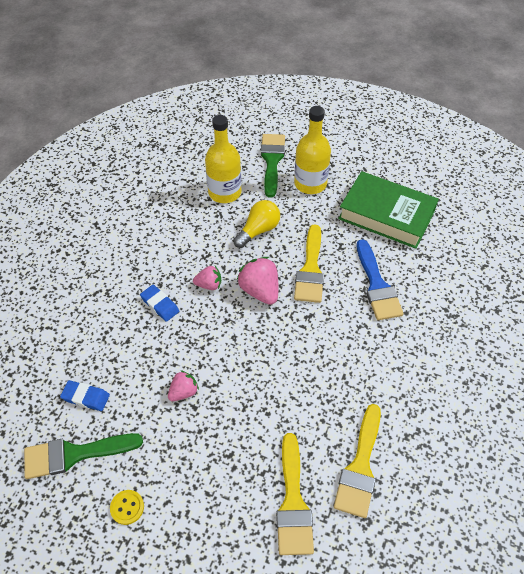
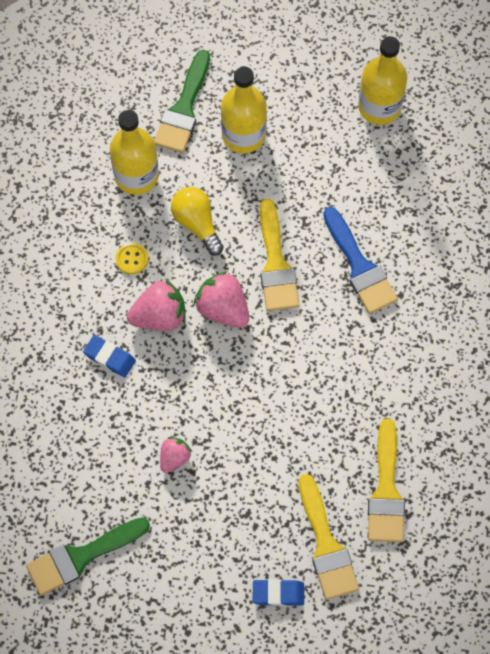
camera: 15 degrees left, 15 degrees up
blue eraser [60,380,110,411] -> blue eraser moved to [253,579,304,606]
yellow button [110,490,144,525] -> yellow button moved to [116,243,148,274]
pink strawberry [193,266,221,290] -> pink strawberry [127,279,186,331], size x1.67
yellow light bulb [233,200,280,248] -> yellow light bulb turned 60 degrees counterclockwise [171,187,224,256]
green brush [261,134,285,198] -> green brush turned 150 degrees counterclockwise [154,50,210,153]
green book [338,171,439,249] -> none
none -> yellow bottle [358,36,407,125]

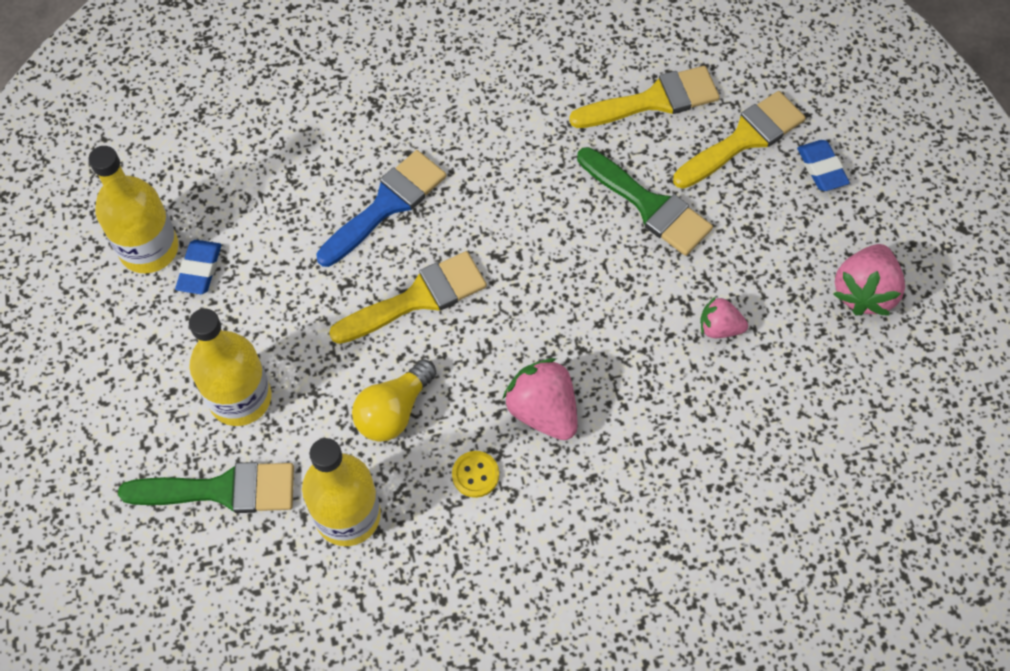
camera: 110 degrees left, 5 degrees down
green brush [26,517,150,596] -> green brush moved to [577,147,713,256]
blue eraser [83,335,136,377] -> blue eraser moved to [175,240,221,294]
pink strawberry [193,271,249,328] -> pink strawberry moved to [833,244,905,316]

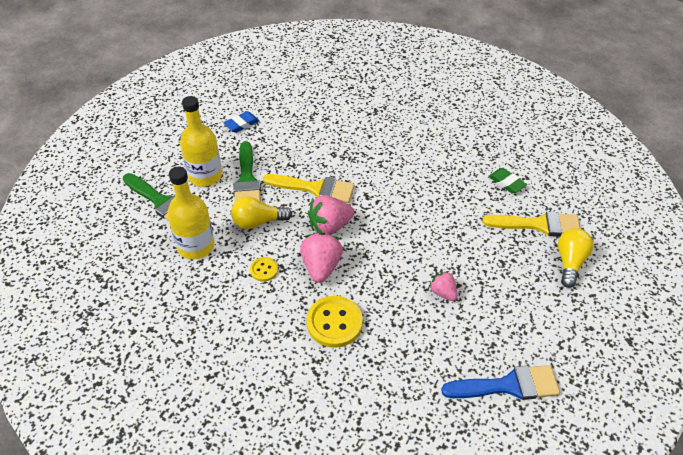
camera: 40 degrees right, 15 degrees down
yellow bottle [89,146,178,273] -> none
blue brush [316,150,446,267] -> blue brush moved to [441,365,560,400]
yellow brush [569,66,720,128] -> green eraser [488,168,527,193]
green brush [577,147,713,256] -> green brush moved to [234,141,261,202]
blue eraser [797,140,850,191] -> yellow light bulb [558,228,594,288]
pink strawberry [833,244,905,316] -> pink strawberry moved to [308,195,354,235]
none -> yellow button [306,296,363,348]

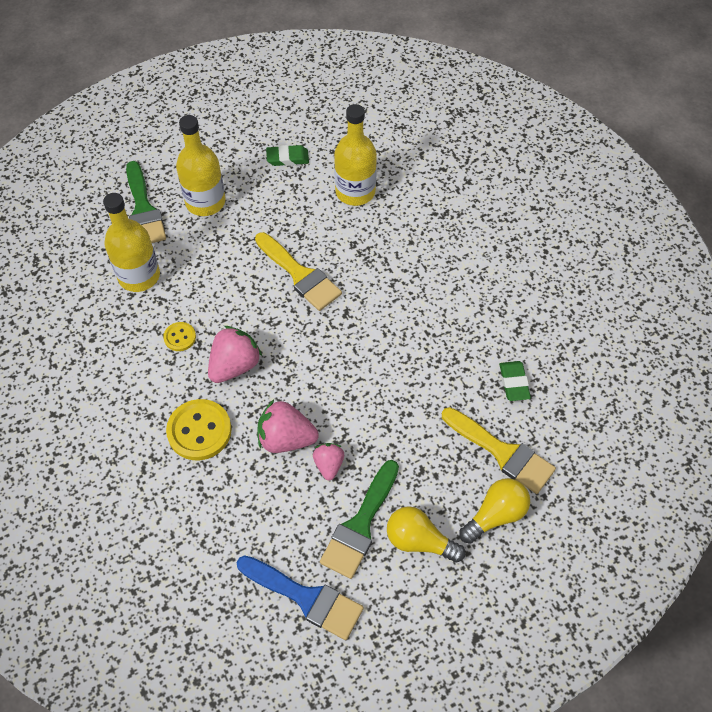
camera: 35 degrees right, 10 degrees up
blue eraser [223,111,259,133] -> green eraser [266,145,309,166]
yellow light bulb [231,197,292,229] -> yellow light bulb moved to [387,506,465,563]
green brush [234,141,261,202] -> green brush moved to [320,460,399,579]
pink strawberry [308,195,354,235] -> pink strawberry moved to [258,400,319,453]
none -> yellow bottle [334,104,377,206]

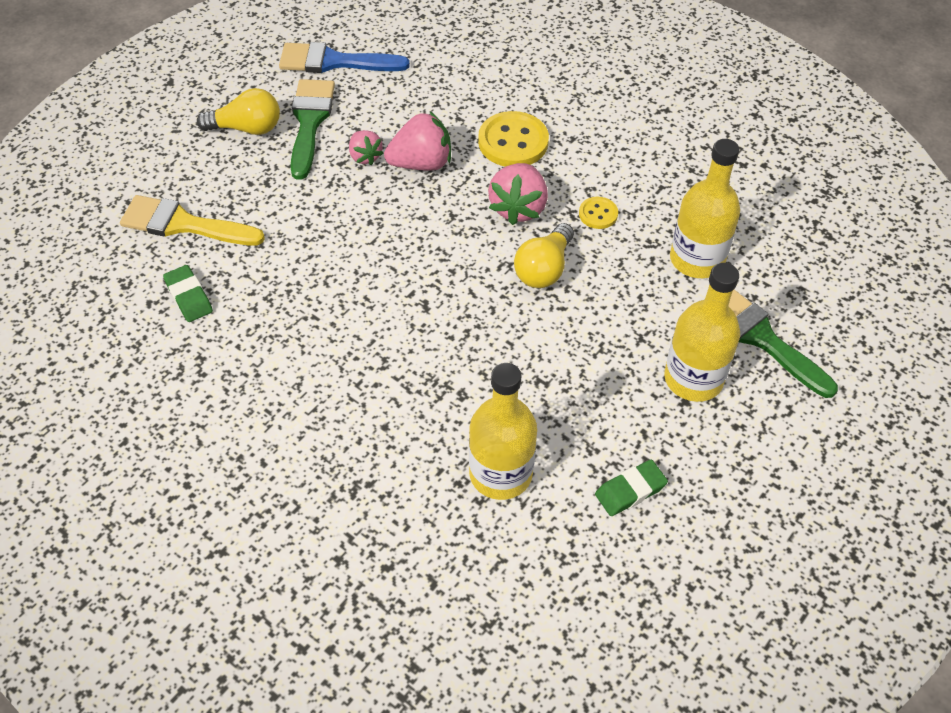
camera: 155 degrees right, 5 degrees down
yellow brush [255,232,342,311] -> none
yellow light bulb [459,478,530,544] -> yellow light bulb moved to [514,223,574,288]

